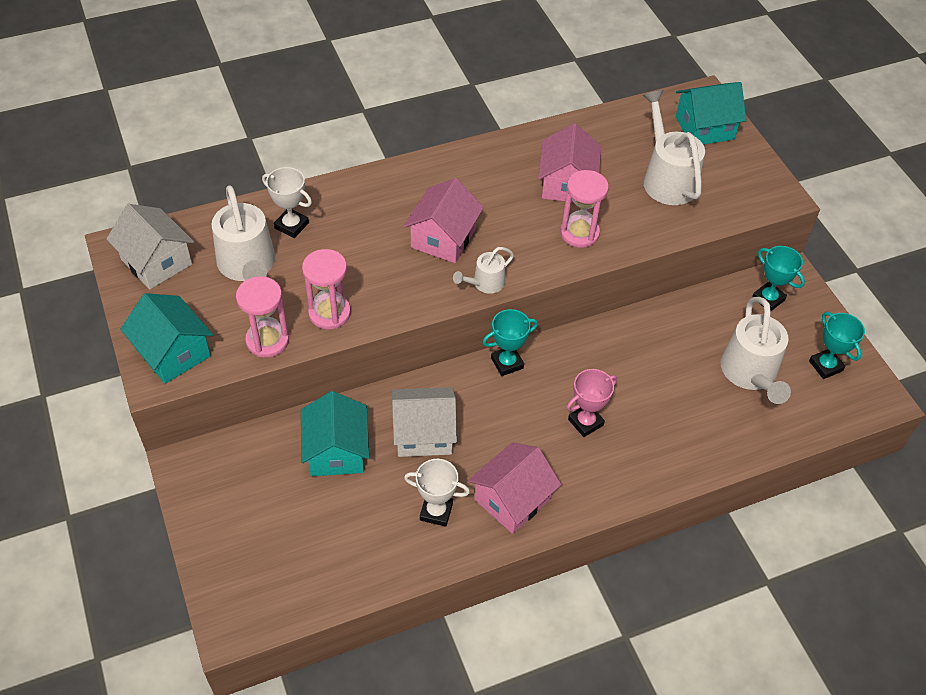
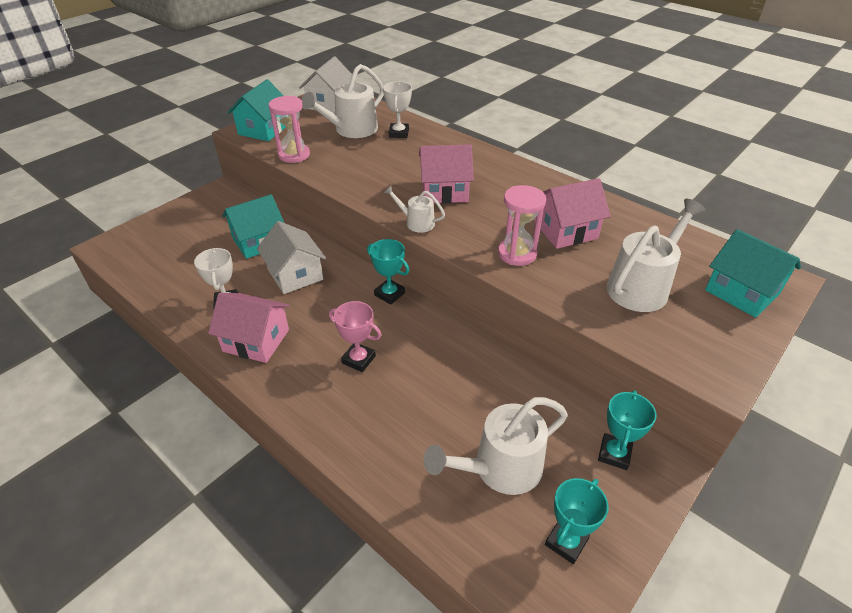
camera: 65 degrees right, 10 degrees down
pink hourglass [302,249,351,330] -> none

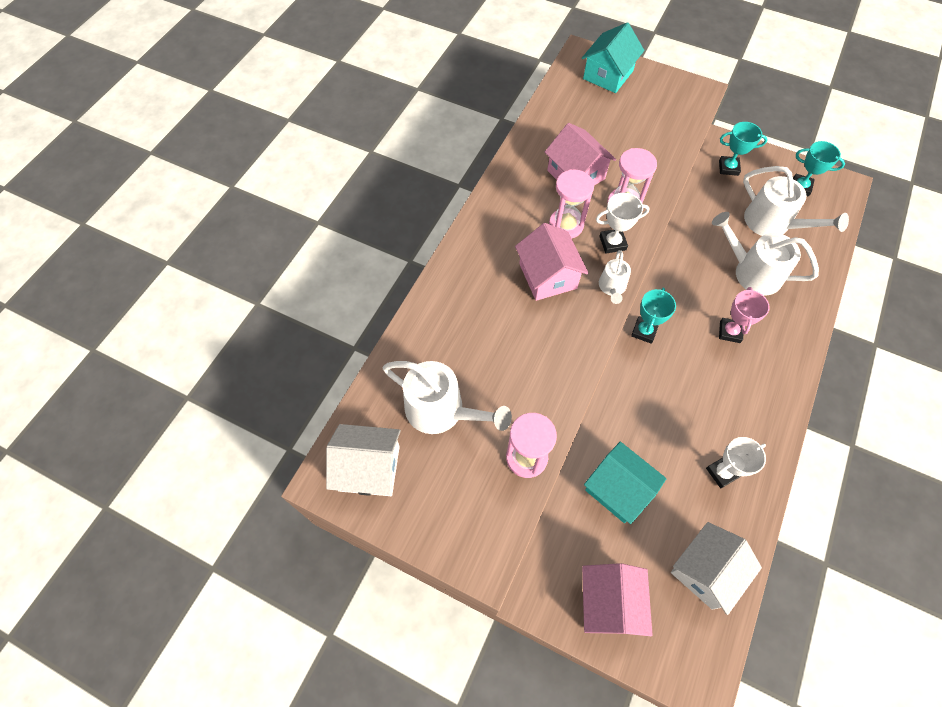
camera: 105 degrees left, 20 degrees up
pink house [208,293,290,363] -> pink house moved to [582,563,652,636]
turquoise house [227,79,286,141] -> none
white house [257,221,326,294] -> white house moved to [671,522,762,615]
white trophy [383,81,412,138] -> white trophy moved to [596,193,650,254]
white watering can [607,198,706,312] -> white watering can moved to [712,212,819,296]
none -> pink hourglass [549,169,594,239]

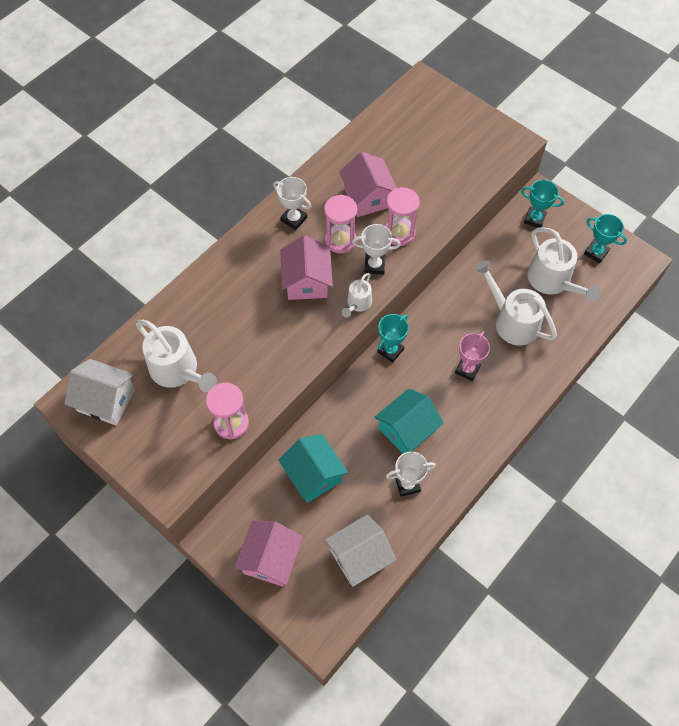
camera: 15 degrees right, 0 degrees up
turquoise house [582,22,644,93] -> turquoise house moved to [374,389,444,453]
none -> white trophy [273,177,311,230]

